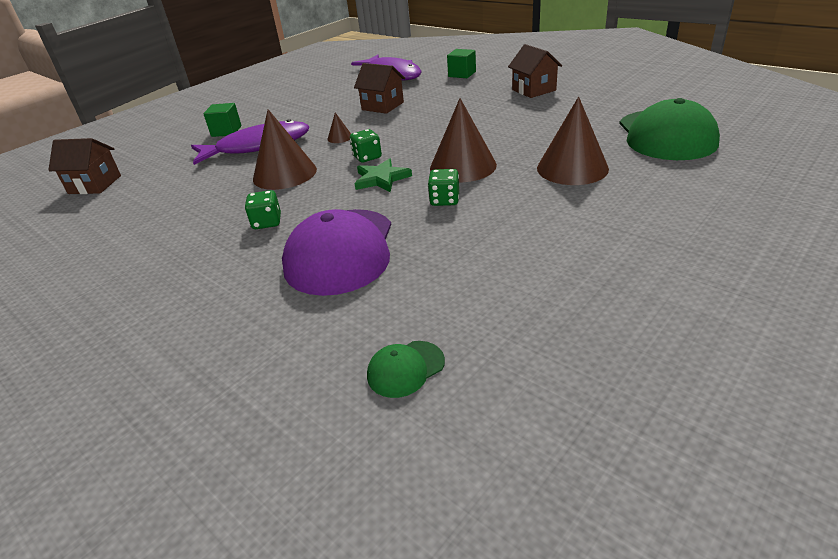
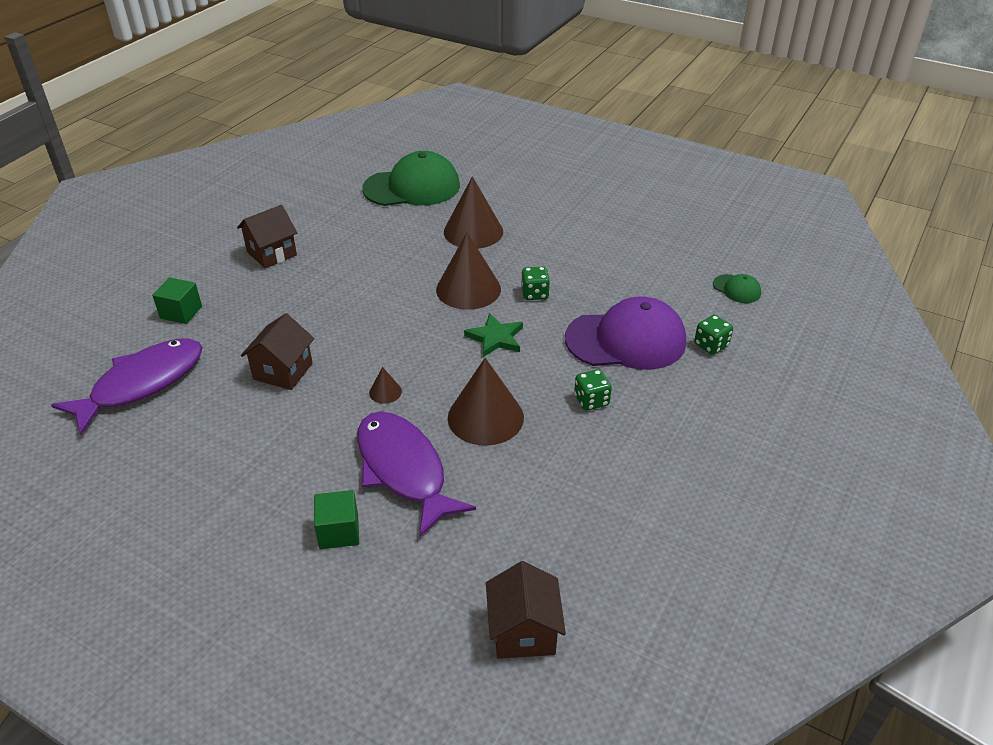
camera: 105 degrees left, 5 degrees up
green dice [350,129,382,163] -> green dice moved to [694,315,733,355]

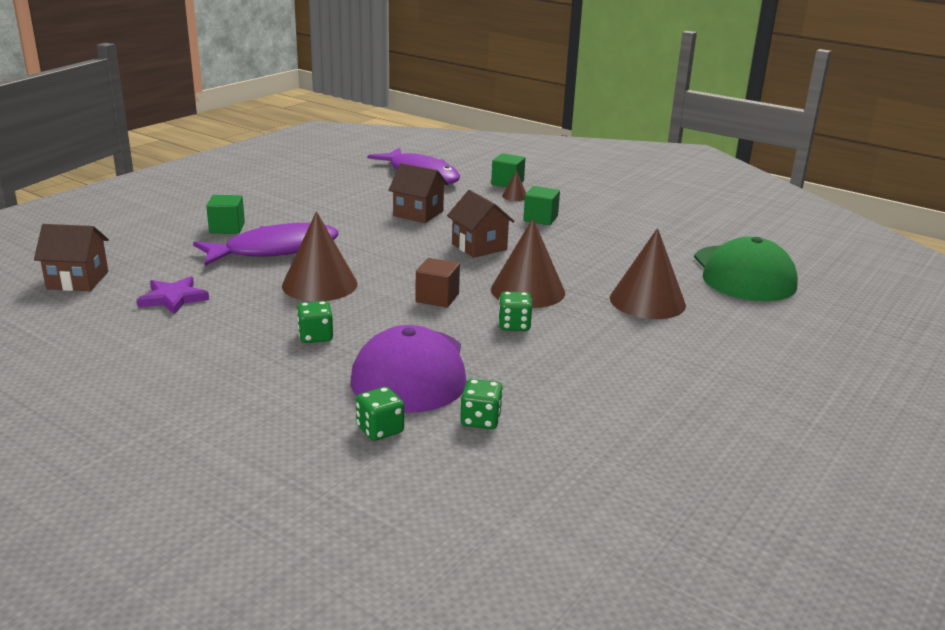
camera: 95 degrees right, 15 degrees down
brown house [237,205,297,269] -> brown house moved to [447,190,515,258]
brown cone [369,367,402,404] -> brown cone moved to [502,170,526,201]
green star [464,313,523,357] -> brown cube [416,258,460,308]
green cap [713,274,761,303] -> none
none -> purple star [137,276,209,315]
none -> green dice [460,379,503,429]
none -> green cube [523,186,560,225]

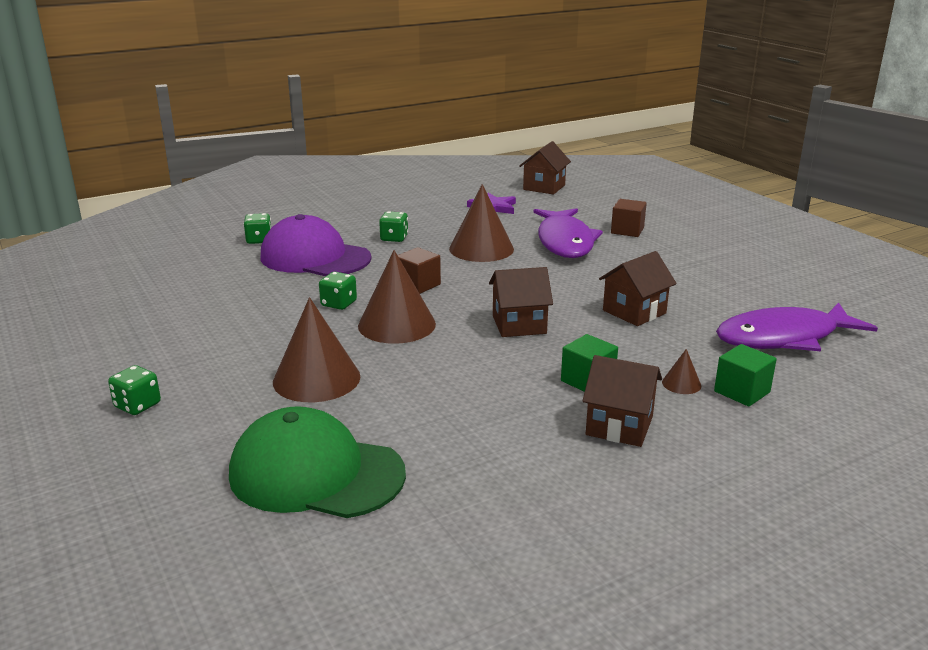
camera: 115 degrees right, 0 degrees up
green cube [206,195,245,234] -> brown cube [611,199,647,237]
green dice [460,379,503,429] -> green dice moved to [108,365,161,415]
none -> brown house [583,355,662,447]

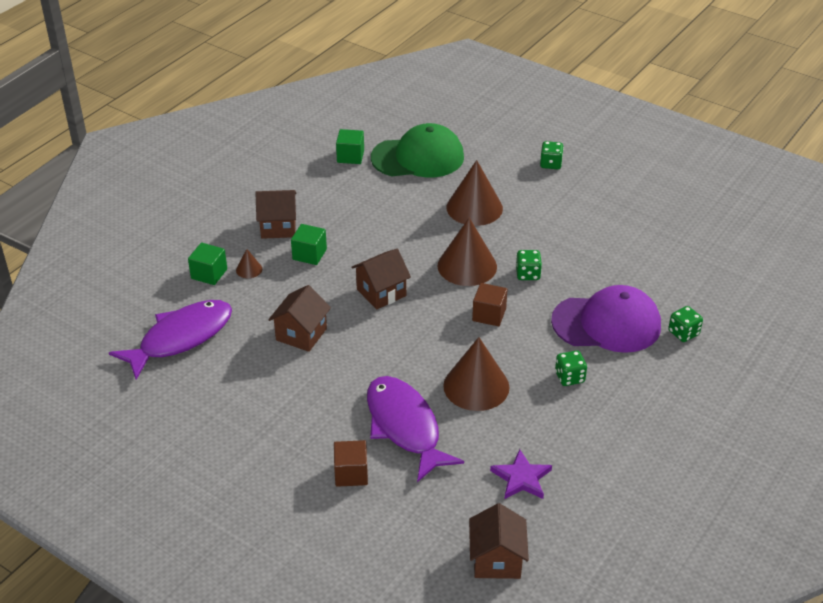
camera: 155 degrees right, 15 degrees up
none -> green cube [336,129,364,164]

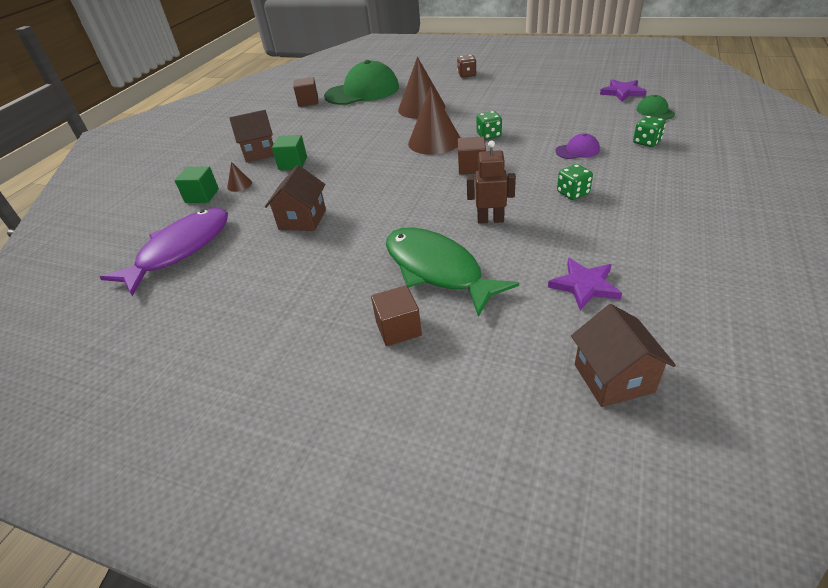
camera: 10 degrees left, 0 degrees up
green cube [336,129,364,164] -> brown cube [294,77,318,107]
brown house [351,249,411,309] -> none
purple fish [367,376,464,482] -> green fish [386,227,519,317]
brown cone [443,337,510,411] -> brown robot [467,140,516,224]
green dice [540,141,564,169] -> brown dice [457,55,477,78]
purple cap [551,285,661,353] -> purple cap [555,133,600,159], size x0.44
none -> purple star [600,79,647,102]
none -> green cap [636,95,675,120]

